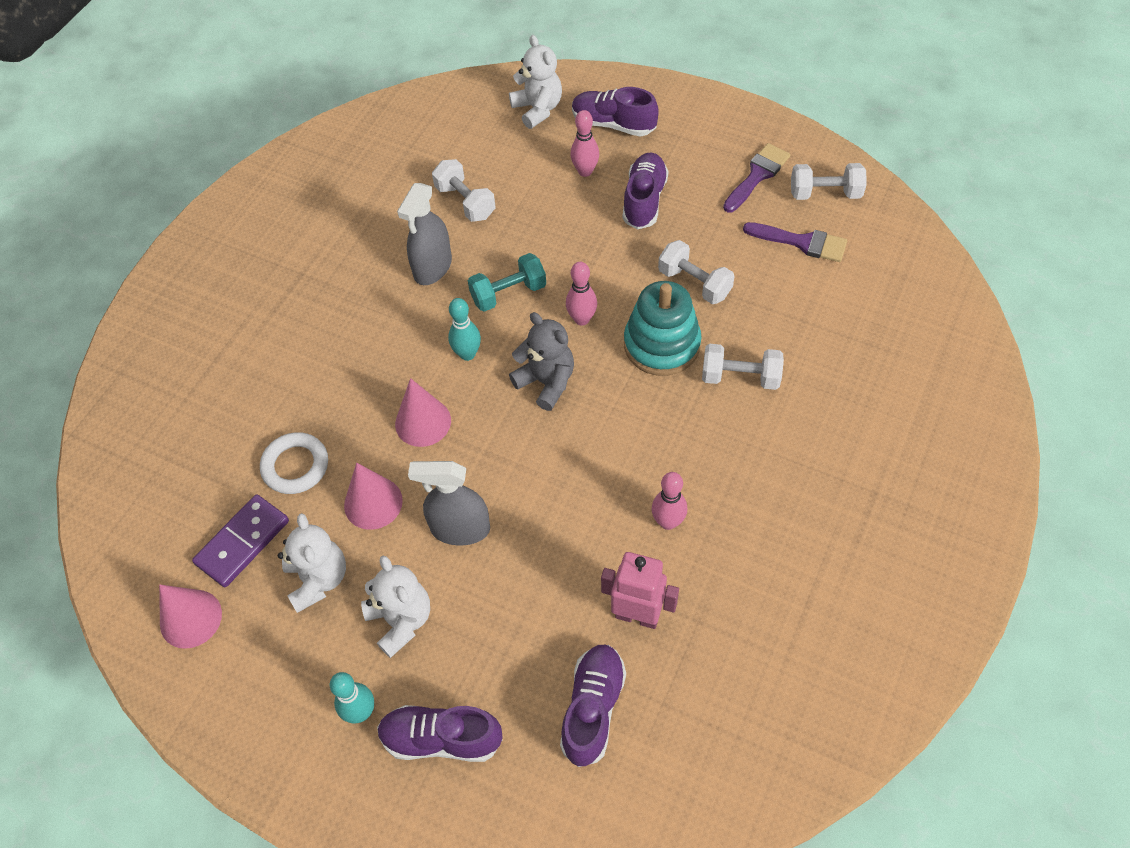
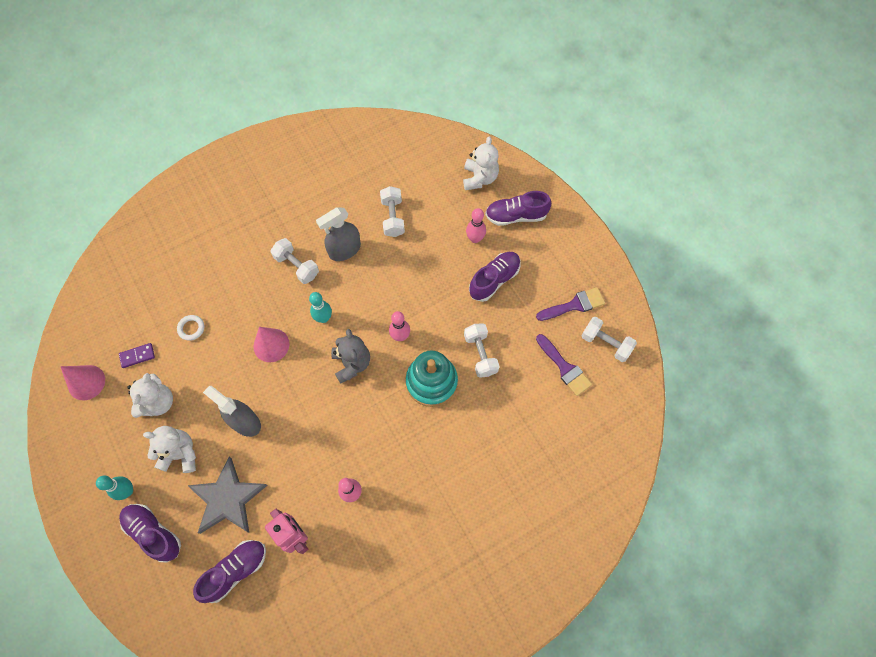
camera: 30 degrees right, 10 degrees up
purple domino [192,494,289,587] -> purple domino [119,343,155,368], size x0.59
white ring [260,432,328,494] -> white ring [177,315,204,341], size x0.64
pink cone [344,463,403,530] -> none
white teddy bear [361,555,430,658] -> white teddy bear turned 90 degrees counterclockwise [143,426,196,473]
turquoise dumbbell [468,253,546,312] -> none
purple shoe [572,87,659,137] -> purple shoe turned 60 degrees counterclockwise [485,191,551,226]
white dumbbell [702,344,784,390] -> white dumbbell moved to [270,238,319,284]
none -> grey star [187,457,268,534]

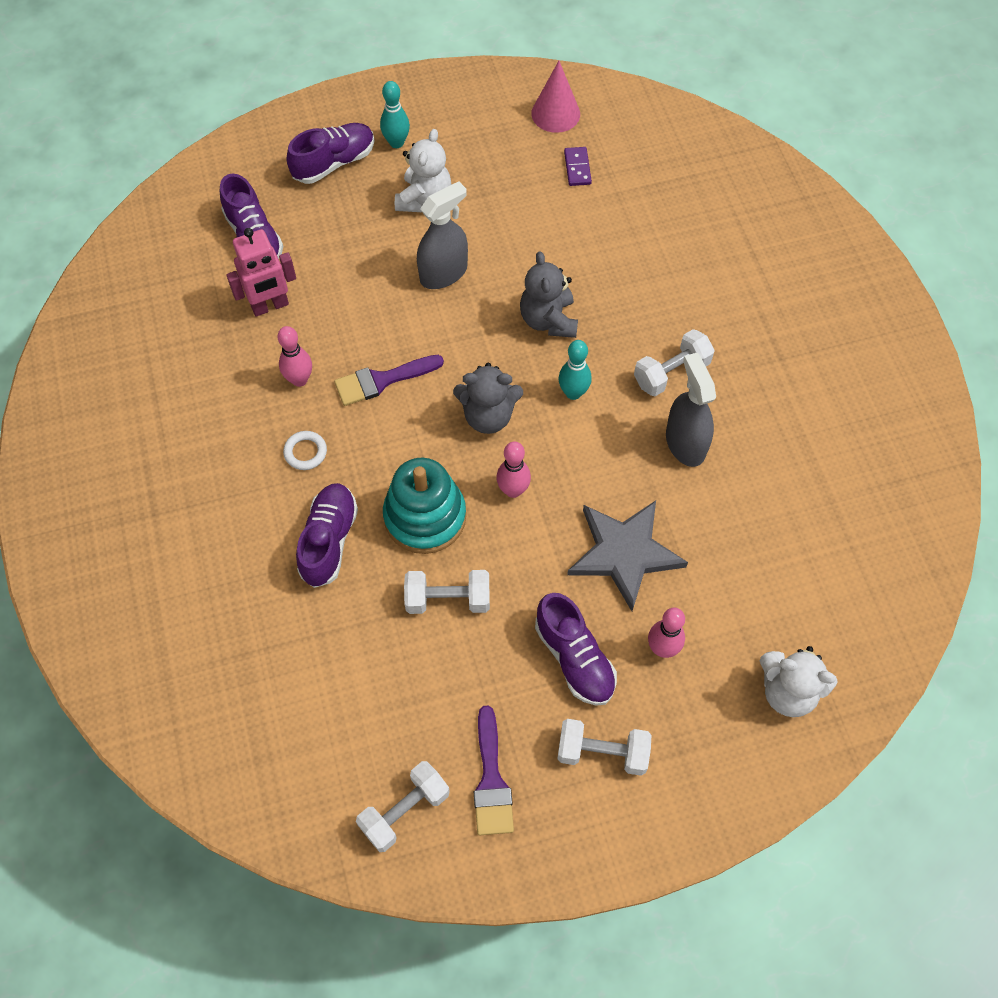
camera: 105 degrees right, 5 degrees down
white teddy bear [127,373,173,418] -> none
white ring [177,315,204,341] -> white ring moved to [283,431,327,470]
grey star [187,457,268,534] -> grey star moved to [567,501,688,611]
pink cone [253,327,290,362] -> grey teddy bear [520,251,578,338]
white dumbbell [380,186,405,237] -> white dumbbell moved to [557,719,651,776]
purple shoe [485,191,551,226] -> purple shoe moved to [296,483,358,588]
purple brush [536,334,592,396] -> purple brush moved to [334,355,444,406]

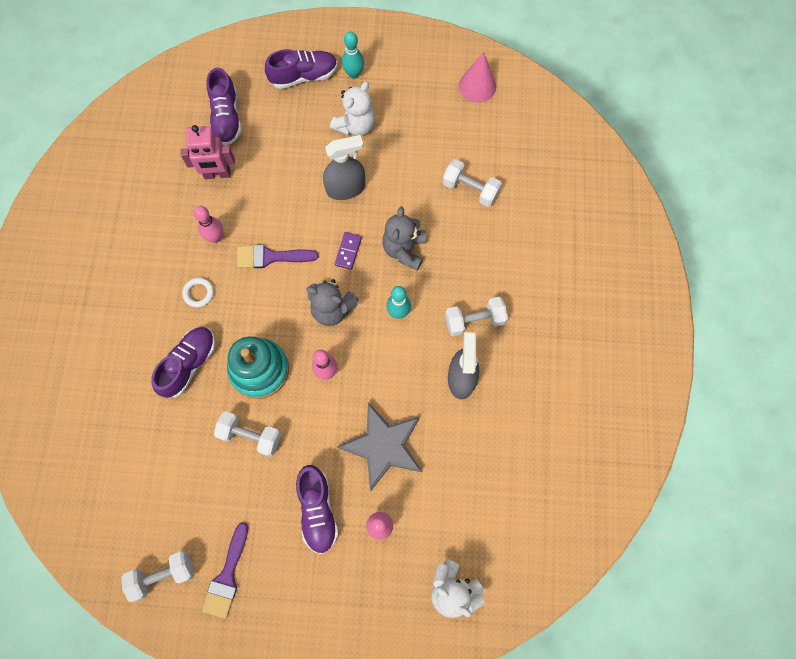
camera: 20 degrees right, 10 degrees up
white dumbbell [557,719,651,776] -> white dumbbell moved to [442,159,502,207]
purple domino [564,147,592,186] -> purple domino moved to [335,232,362,270]

